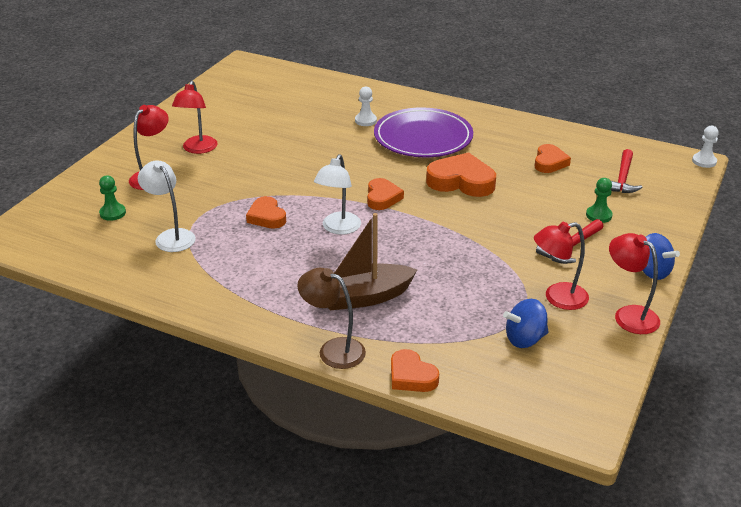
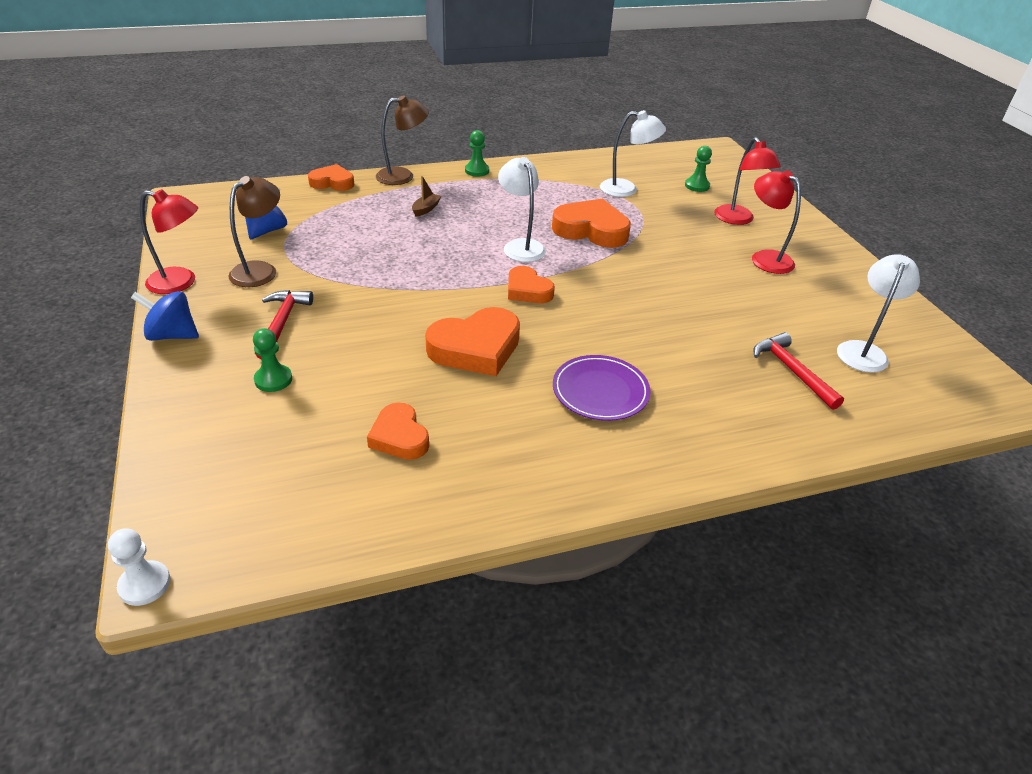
camera: 135 degrees right, 5 degrees up
orange heart [246,196,286,229] -> orange heart [552,198,631,248], size x1.62
brown boat [329,213,417,310] -> brown boat [412,176,441,217], size x0.42
white pawn [355,86,377,126] -> none
purple plate [374,107,473,157] -> purple plate [553,355,651,421], size x0.62
red lamp [534,222,589,310] -> brown lamp [228,176,280,287]
red hammer [611,149,643,193] -> red hammer moved to [754,332,844,410]
none -> green pawn [465,130,489,177]
none -> white lamp [837,254,920,373]

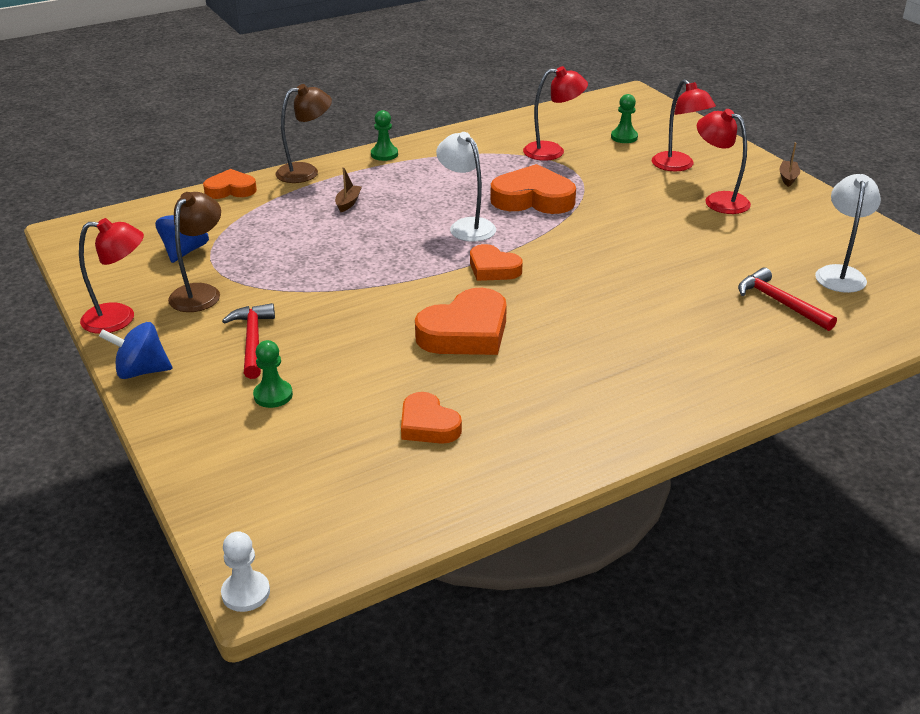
camera: 10 degrees left, 5 degrees down
purple plate [553,355,651,421] -> none
white lamp [600,110,666,197] -> red lamp [523,66,588,161]
none -> brown boat [779,143,800,187]

